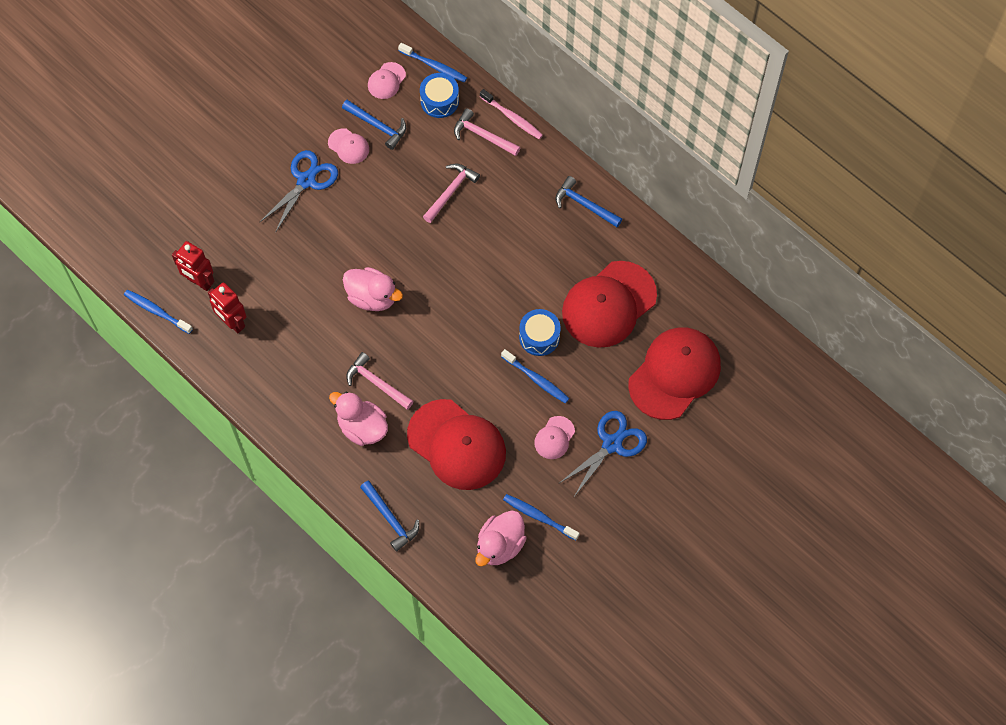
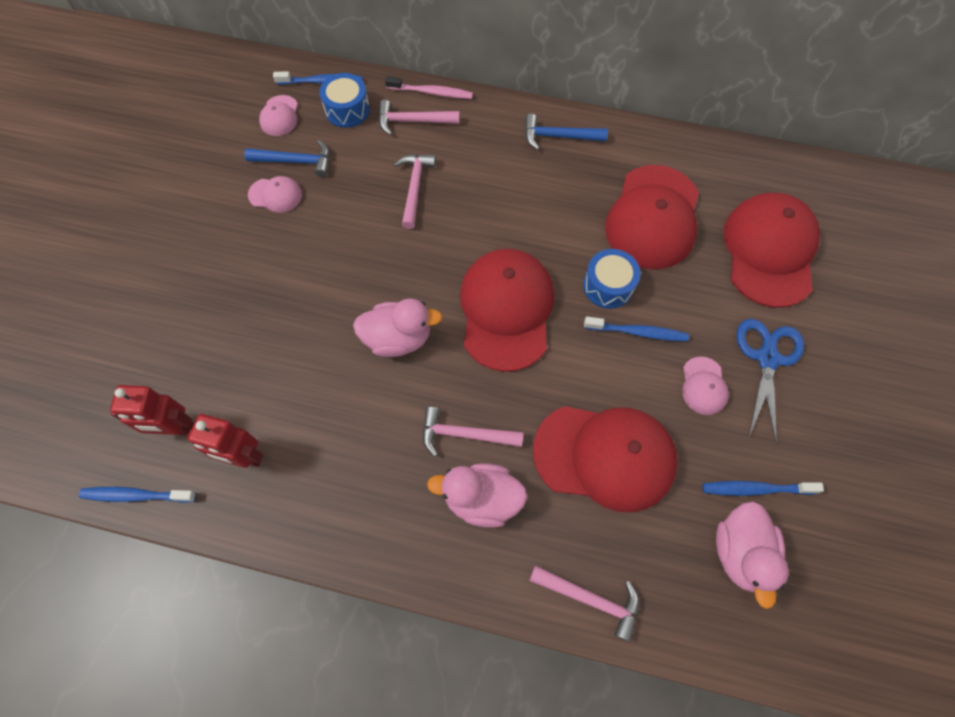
camera: 30 degrees left, 0 degrees up
blue scissors [259,150,338,233] -> none
blue hammer [360,481,419,552] -> pink hammer [530,565,639,642]
none -> red cap [460,249,554,372]

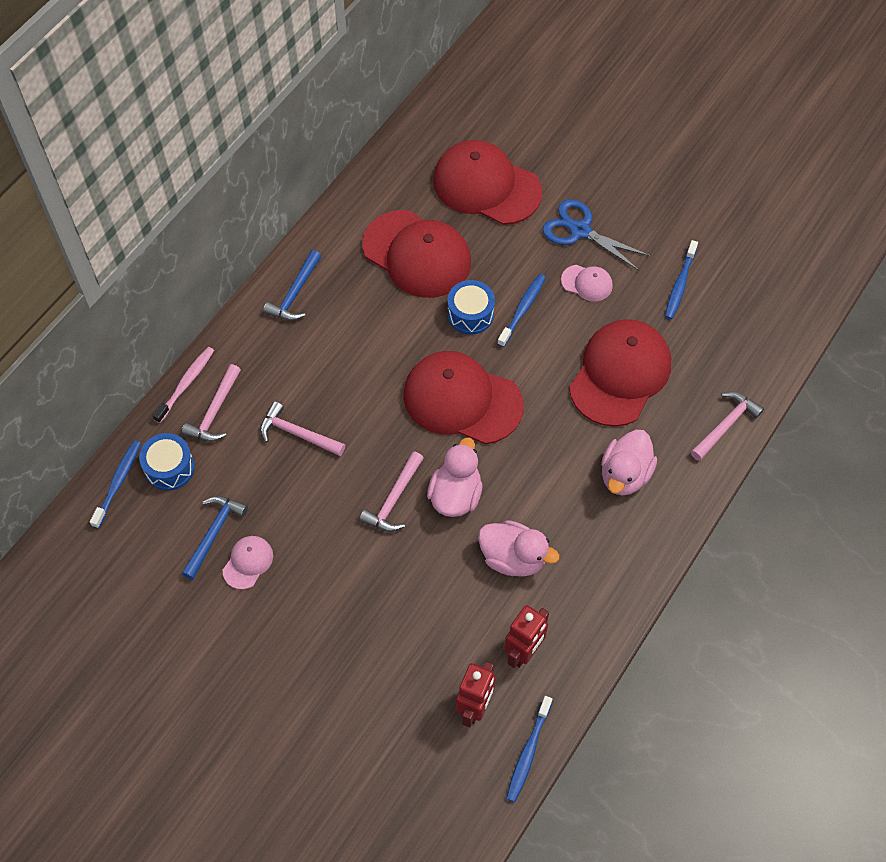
camera: 70 degrees left, 5 degrees down
pink cap [259,95,298,136] -> none
pink hammer [423,407,523,457] -> pink hammer moved to [359,451,424,532]
pink duck [716,501,789,609] -> pink duck moved to [478,520,559,577]

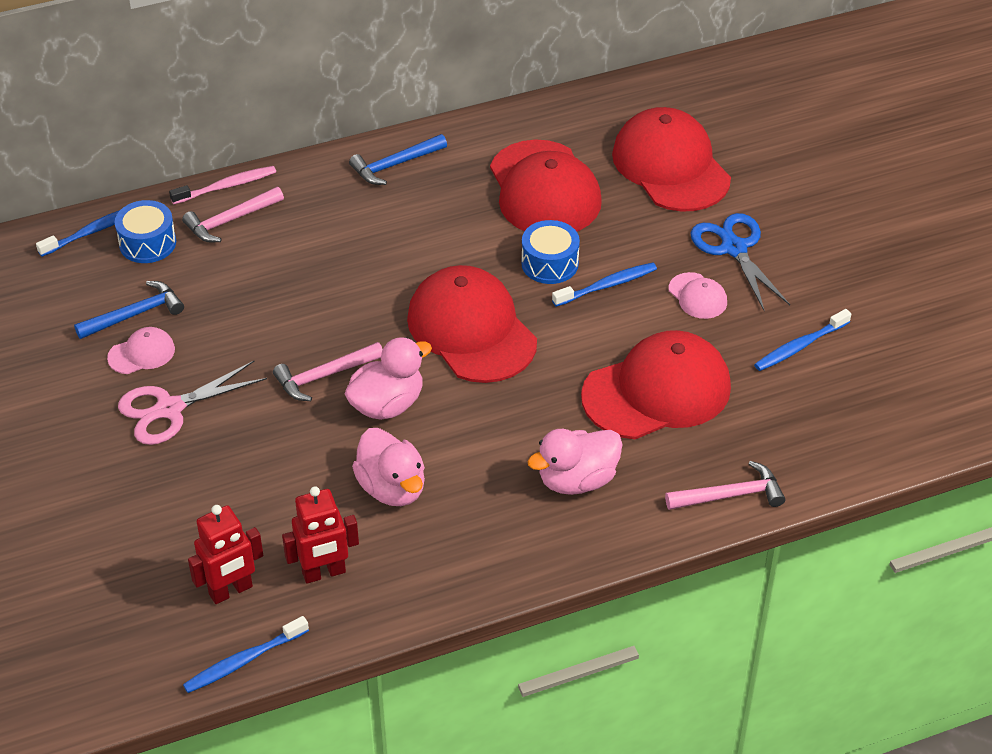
camera: 35 degrees right, 15 degrees down
pink hammer [260,401,345,456] -> none
none -> pink scissors [118,361,267,445]

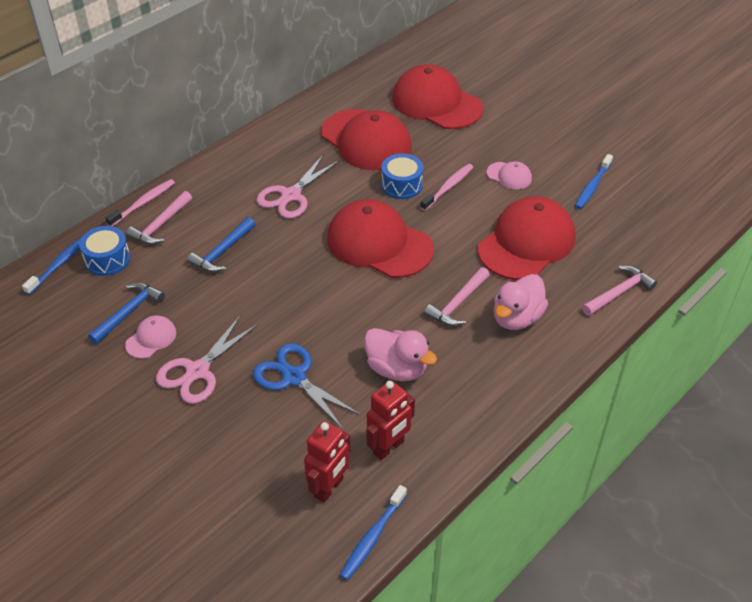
camera: 25 degrees left, 0 degrees up
pink hammer [273,342,382,401] -> pink hammer moved to [424,267,490,327]
pink duck [344,337,432,420] -> none
blue hammer [349,134,447,185] -> blue hammer moved to [187,217,255,273]
blue toothbrush [552,262,657,307] -> pink toothbrush [420,164,473,211]
blue scissors [691,213,790,311] -> blue scissors moved to [253,343,361,429]
none -> pink scissors [257,155,339,219]

